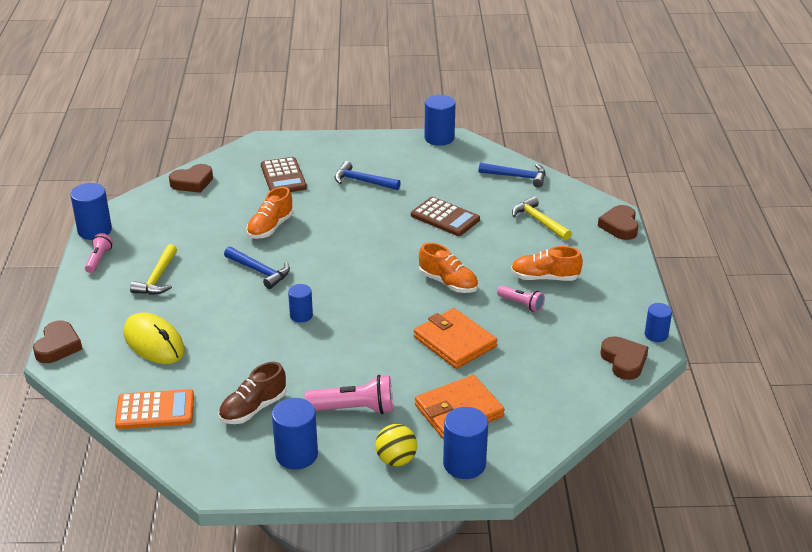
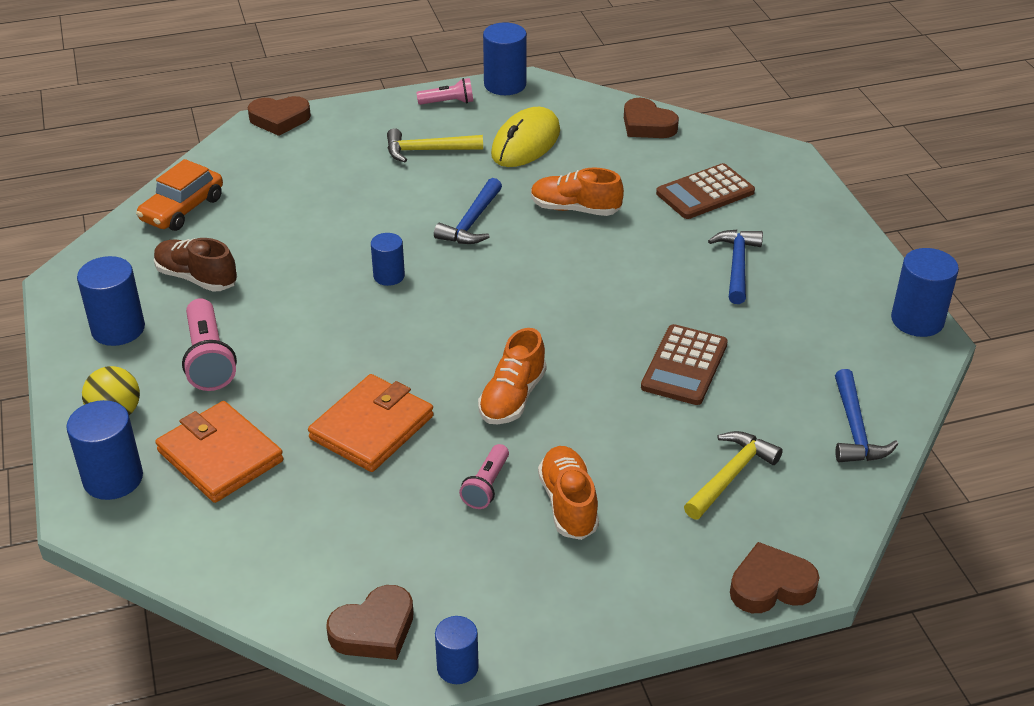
camera: 75 degrees right, 5 degrees up
orange calculator [115,389,194,429] -> orange car [136,159,223,231]
yellow mouse [123,312,185,364] -> yellow mouse moved to [491,107,560,167]

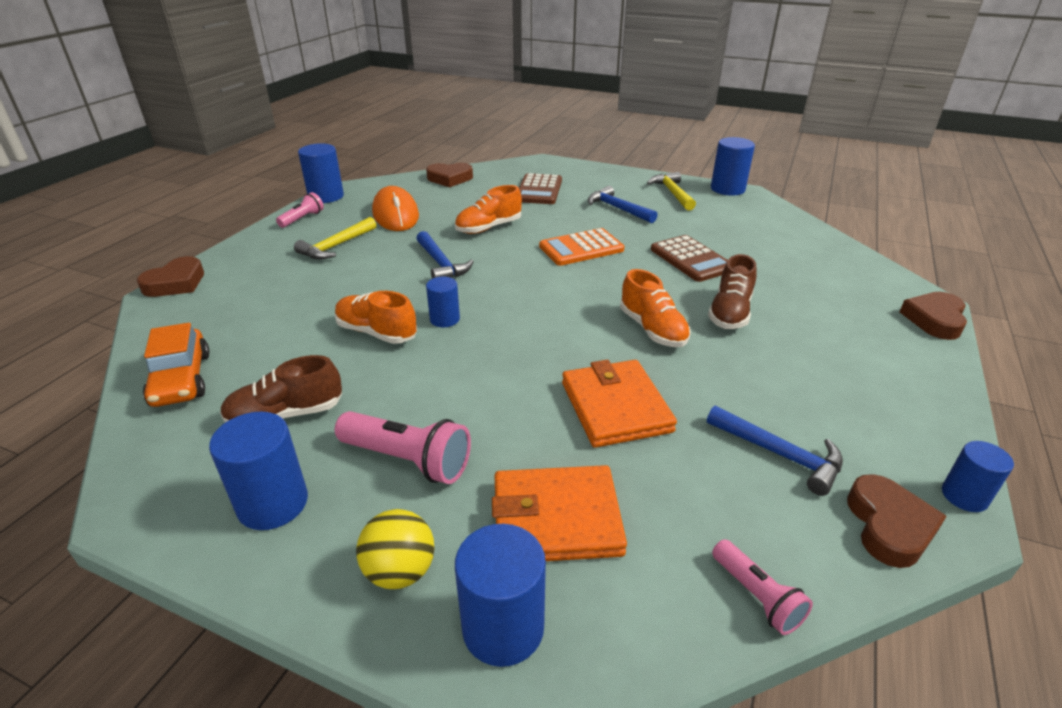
camera: 50 degrees left, 5 degrees down
pink flashlight [459,444,509,509] -> pink flashlight moved to [712,539,813,635]
yellow mouse [491,107,560,167] -> orange mouse [372,186,419,231]
orange shoe [538,446,599,540] -> orange shoe moved to [335,291,417,344]
yellow hammer [684,431,783,519] -> yellow hammer moved to [647,172,696,211]
blue hammer [835,369,898,462] -> blue hammer moved to [707,405,843,496]
none -> orange calculator [539,228,624,266]
none -> brown shoe [708,254,757,329]

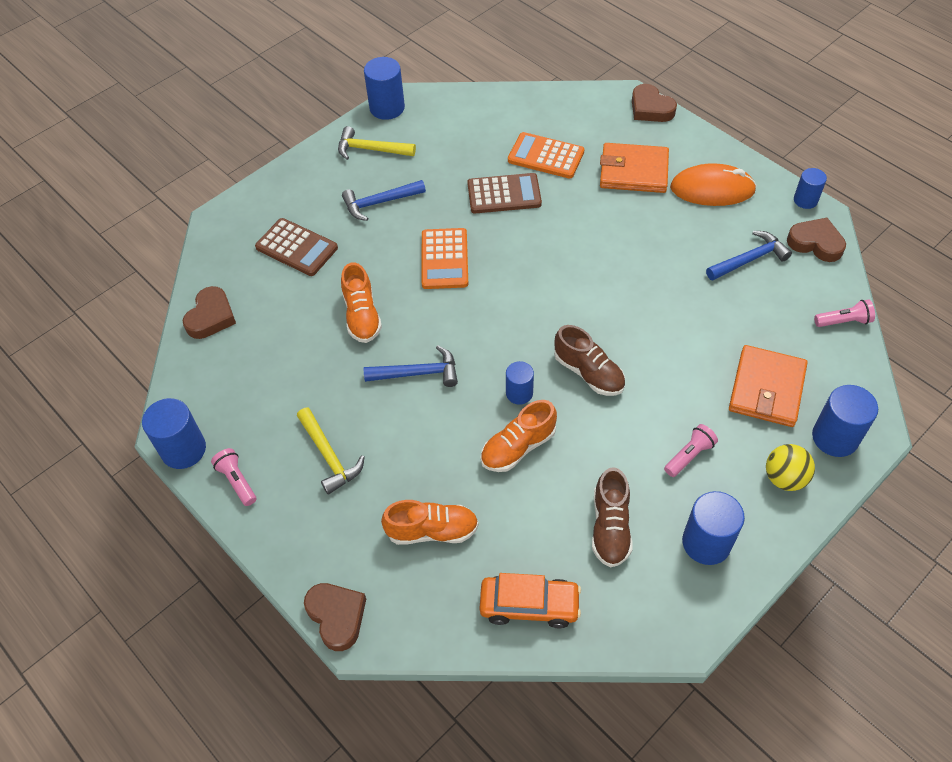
camera: 65 degrees left, 20 degrees up
pink flashlight [335,411,471,484] -> pink flashlight [664,424,718,477], size x0.61
orange mouse [372,186,419,231] -> orange mouse moved to [670,163,757,206]
orange wallet [562,360,677,448] -> orange wallet moved to [600,143,669,193]
orange shoe [620,269,691,347] -> orange shoe moved to [381,500,479,545]
brown shoe [708,254,757,329] -> brown shoe moved to [554,325,625,396]
none -> orange calculator [508,132,584,178]

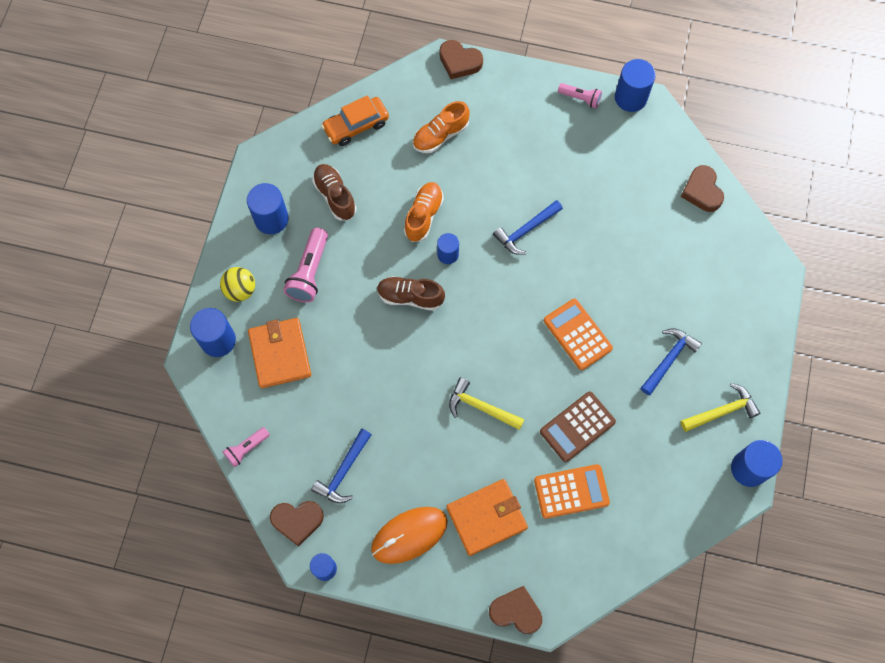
camera: 145 degrees right, 15 degrees up
brown calculator [255,218,338,276] -> none
yellow hammer [297,407,365,494] -> yellow hammer moved to [449,378,525,430]
orange shoe [341,263,382,343] -> none
pink flashlight [664,424,718,477] -> pink flashlight [283,228,328,303], size x1.65

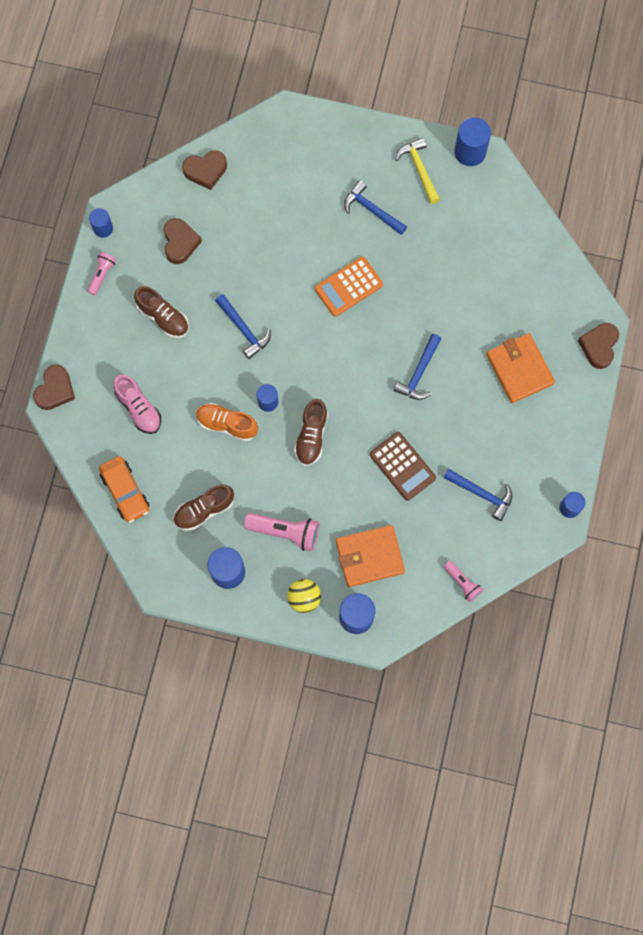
camera: 90 degrees left, 5 degrees up
brown heart [270,501,324,547] -> brown heart moved to [164,218,202,264]
orange mouse [371,507,448,564] -> none
orange shoe [413,101,469,153] -> pink shoe [114,375,161,434]
yellow hammer [449,378,525,430] -> blue hammer [393,334,441,400]
orange calculator [534,464,610,519] -> none
brown calculator [540,392,616,462] -> brown calculator moved to [370,432,436,501]
blue cylinder [615,59,656,112] -> blue cylinder [89,208,113,238], size x0.62
none -> brown shoe [134,286,189,338]

